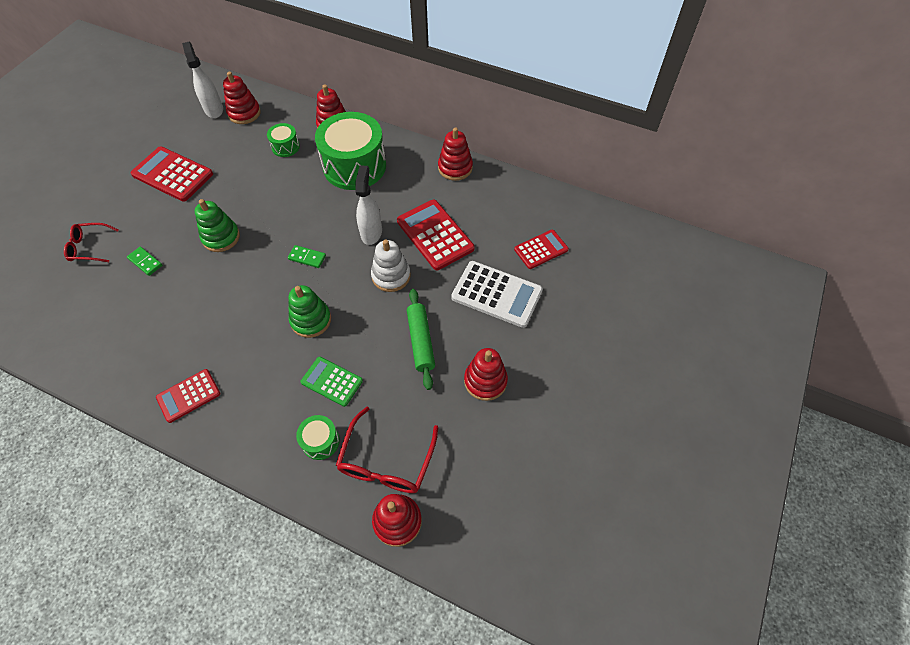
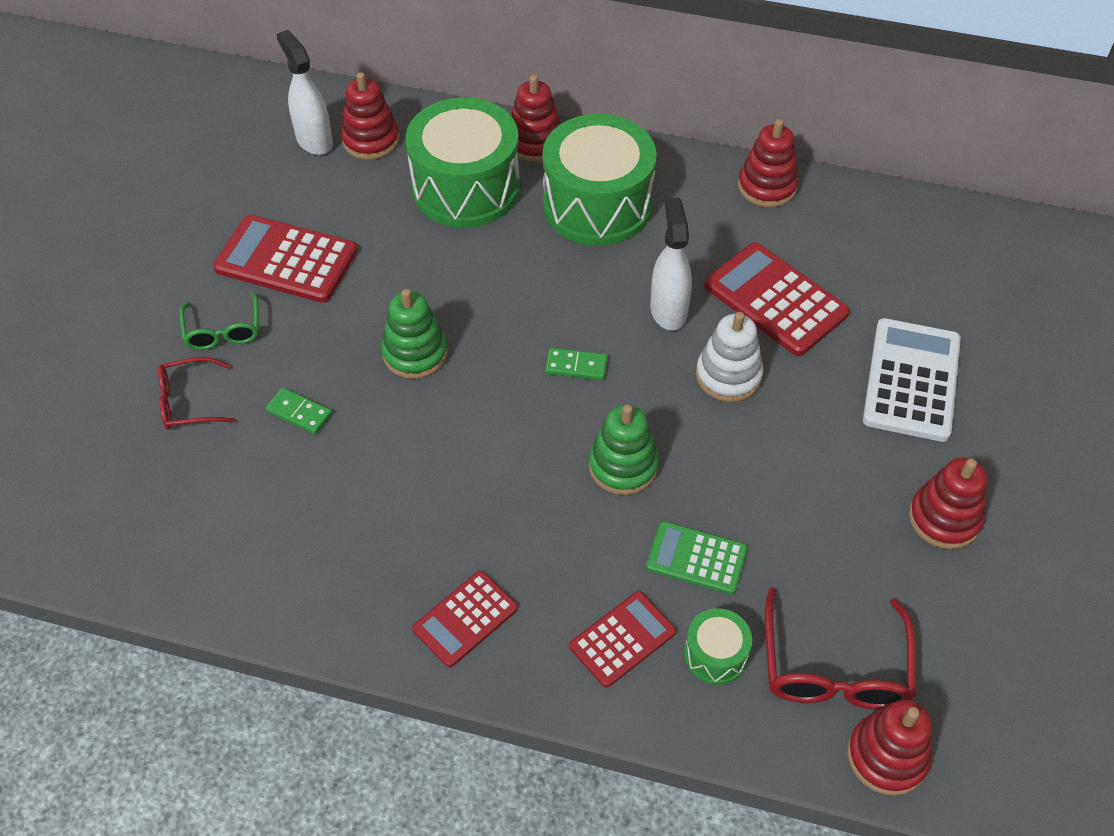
camera: 10 degrees left, 5 degrees down
green drum [267,123,300,157] -> green drum [405,97,520,228], size x2.22
green rolling pin [407,289,435,390] -> none
white calculator [451,261,543,328] -> white calculator turned 90 degrees counterclockwise [863,318,961,442]
red calculator [514,230,569,269] -> red calculator moved to [569,591,676,688]
none -> green glasses [180,292,258,350]

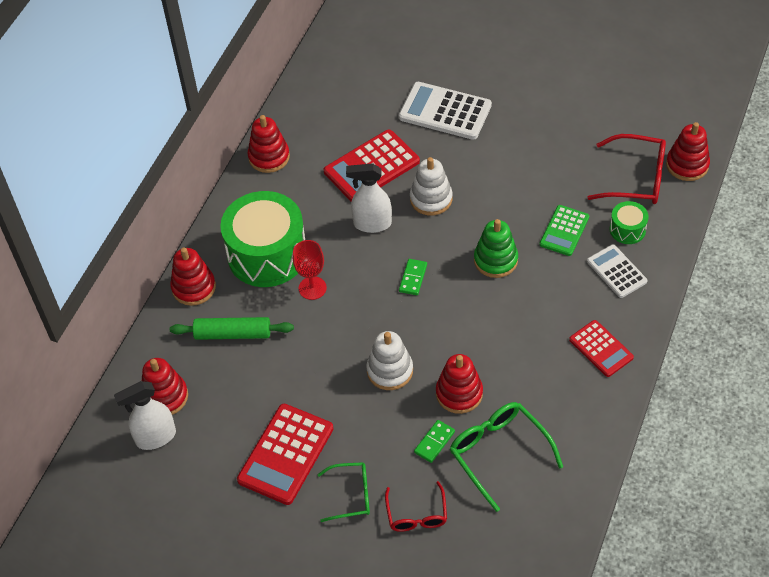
camera: 80 degrees left, 0 degrees up
green stacking toy [381,289,448,379] -> white stacking toy [366,331,413,390]
green drum [405,97,520,228] -> green rolling pin [170,317,294,340]
red calculator [569,591,676,688] -> white calculator [587,244,648,298]
red stacking toy [909,458,987,549] -> red stacking toy moved to [436,354,483,414]
none -> red goblet [293,240,327,300]
none -> green glasses [449,402,563,512]

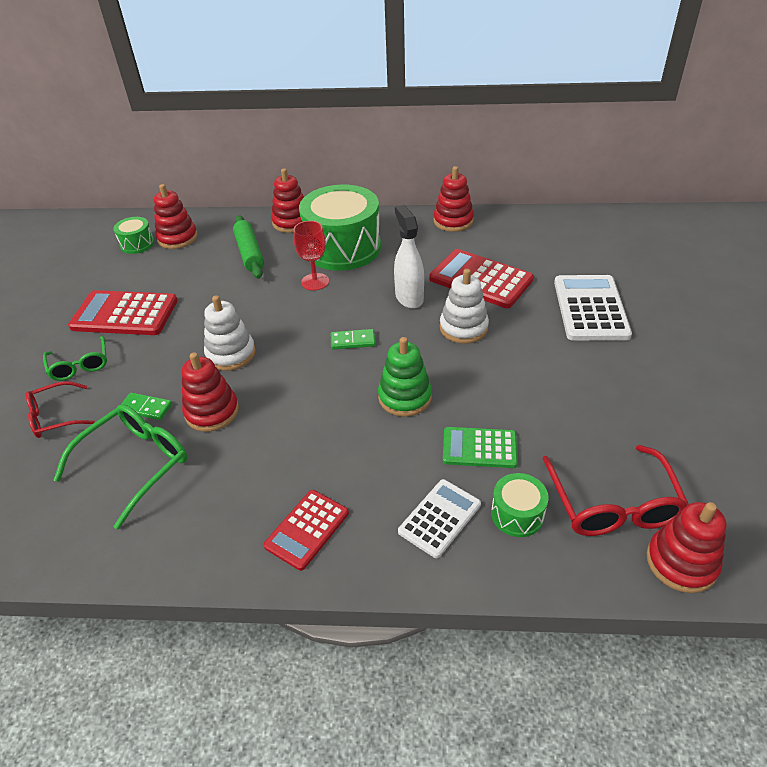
camera: 70 degrees right, 10 degrees down
white spray bottle [114,381,176,450] -> green drum [113,217,154,254]

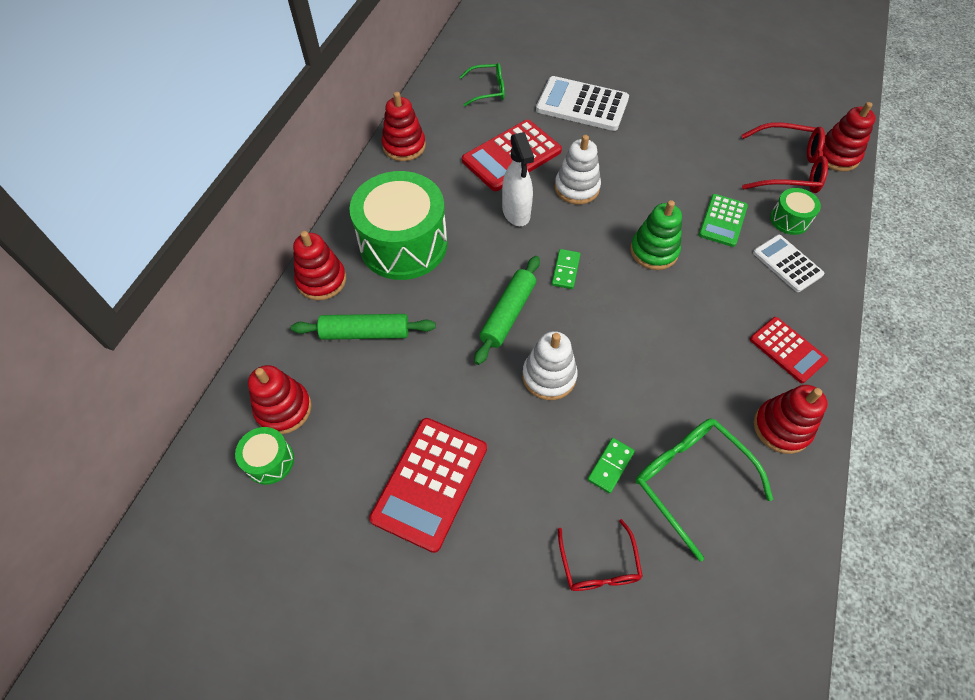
camera: 75 degrees left, 15 degrees up
green glasses [43,336,107,381] -> green glasses moved to [460,63,505,106]
red stacking toy [182,352,239,432] -> red stacking toy moved to [754,385,828,454]
red goblet [293,221,329,291] -> none
white spray bottle [394,205,424,309] -> white spray bottle turned 105 degrees counterclockwise [502,132,534,226]
none -> green rolling pin [474,256,540,365]

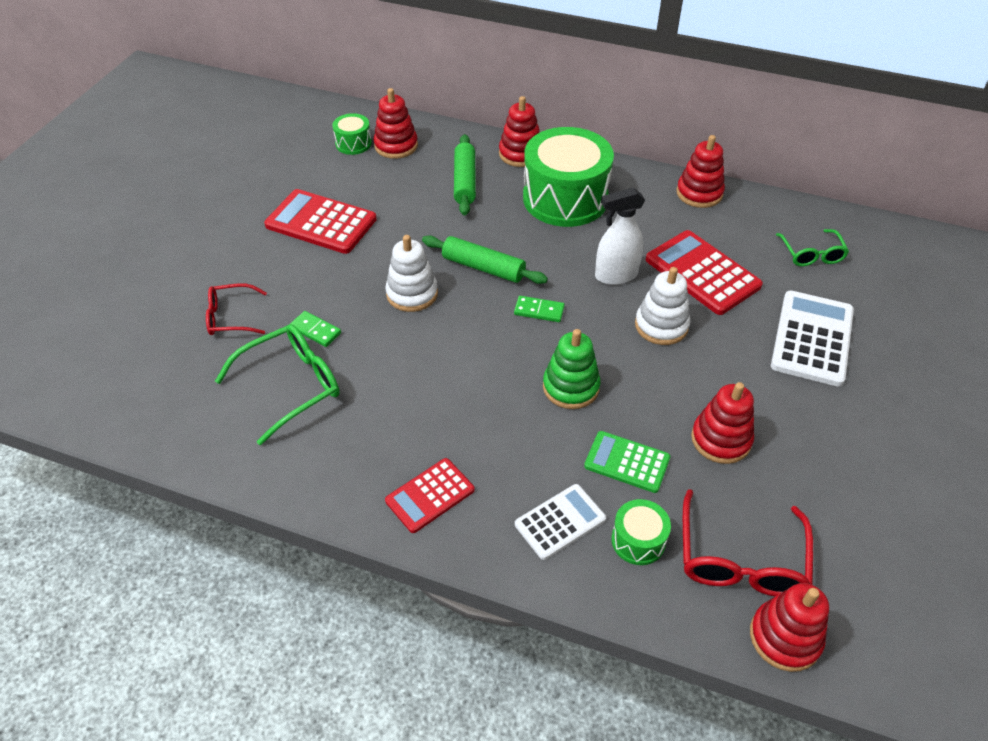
camera: 90 degrees right, 10 degrees down
red stacking toy [754,385,828,454] -> red stacking toy moved to [691,382,754,464]

